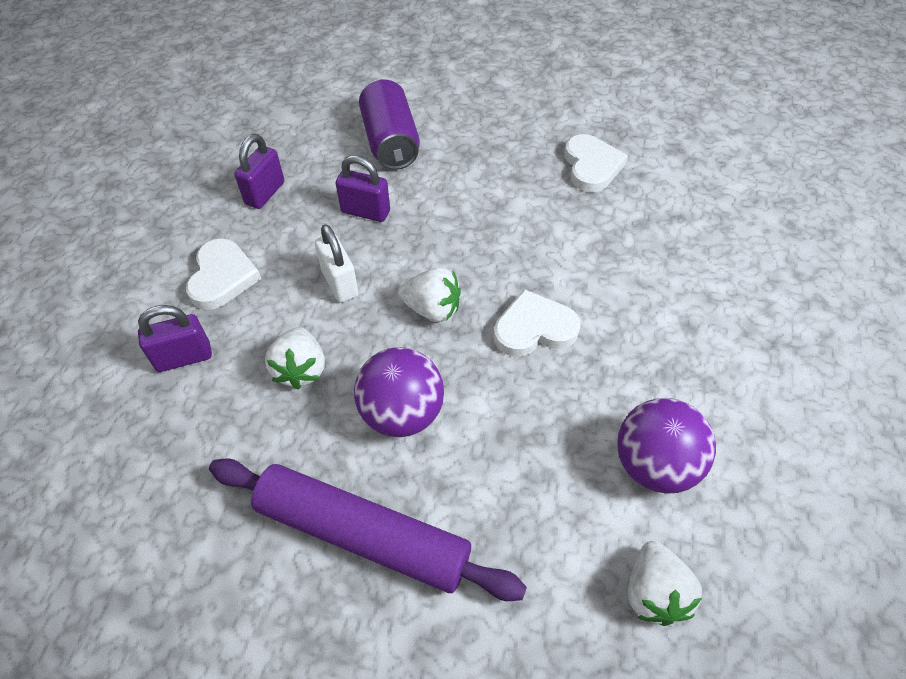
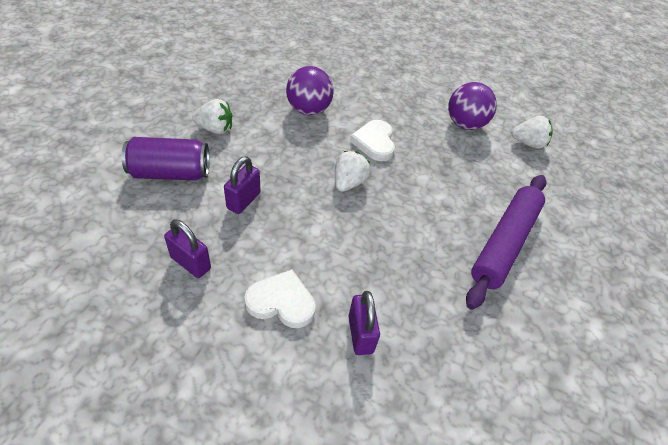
camera: 85 degrees left, 5 degrees down
white strawberry [265,327,325,389] -> white strawberry moved to [192,99,232,134]
white padlock [315,224,359,303] -> none
purple ball [354,347,444,437] -> purple ball moved to [286,66,334,115]
white heart [564,134,628,192] -> none

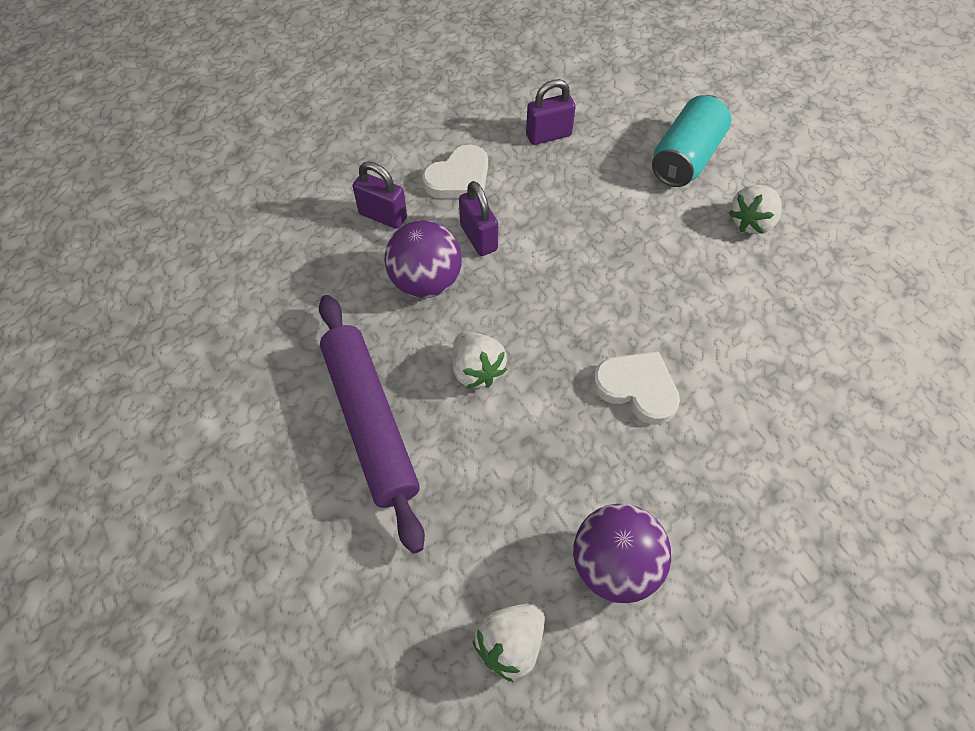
camera: 130 degrees right, 10 degrees up
purple can [122,137,209,180] -> turquoise can [652,95,731,187]
purple padlock [224,156,261,214] -> purple padlock moved to [459,181,498,256]
purple ball [286,66,334,115] -> purple ball moved to [384,220,462,298]
white strawberry [335,151,371,192] -> white strawberry moved to [452,332,507,388]

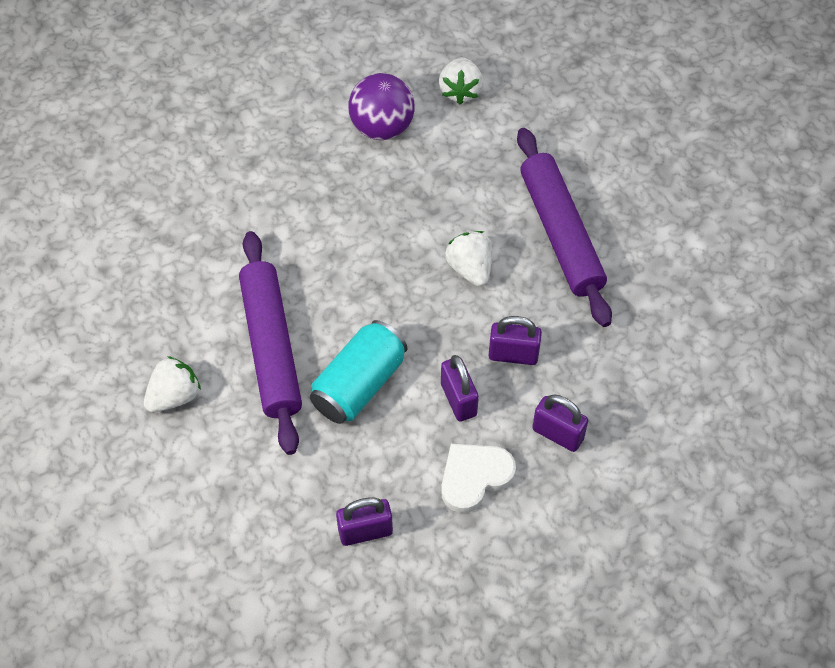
camera: 175 degrees left, 0 degrees up
purple ball [384,220,462,298] -> purple padlock [489,316,542,365]
white strawberry [472,603,545,682] -> white strawberry turned 135 degrees clockwise [439,57,483,104]
white heart [593,351,680,425] -> none
turquoise can [652,95,731,187] -> turquoise can moved to [310,320,407,424]
none -> purple rolling pin [239,231,302,455]

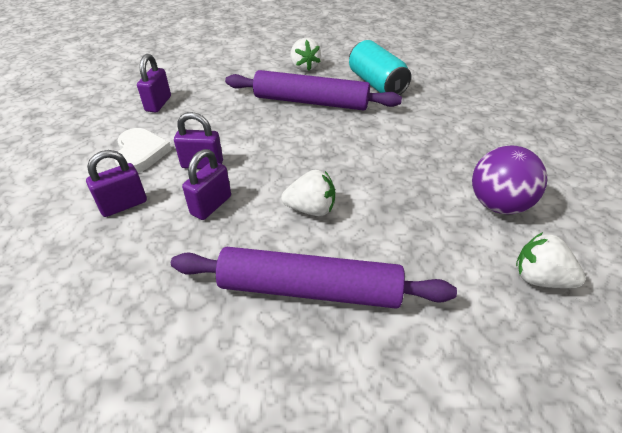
camera: 115 degrees right, 15 degrees down
turquoise can [310,320,407,424] -> turquoise can moved to [349,40,411,95]

